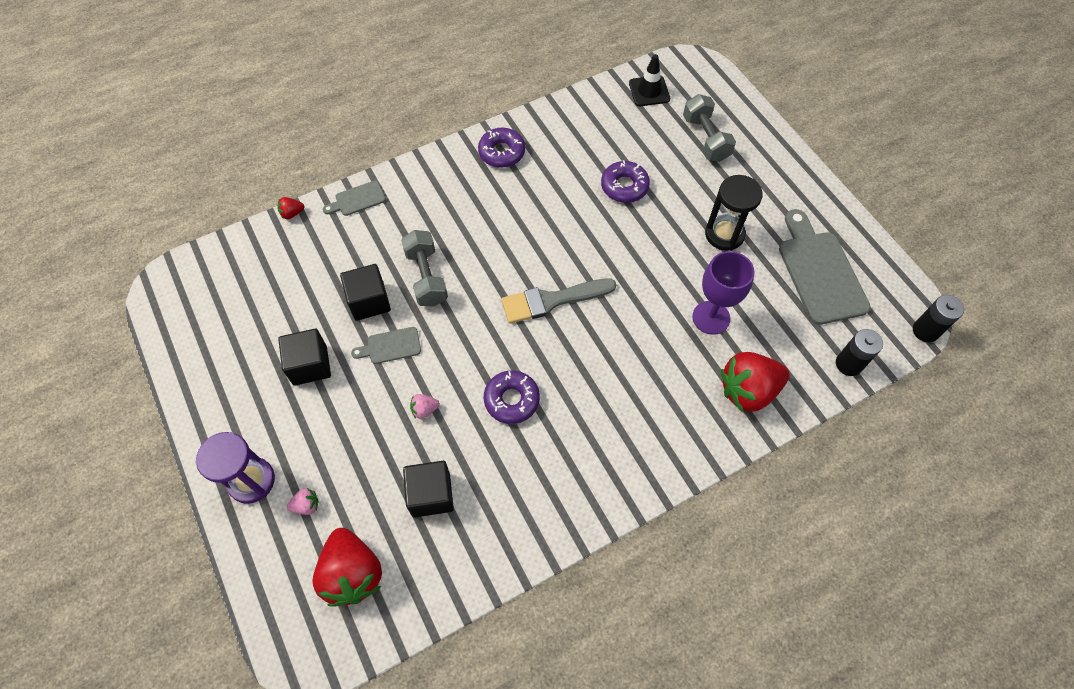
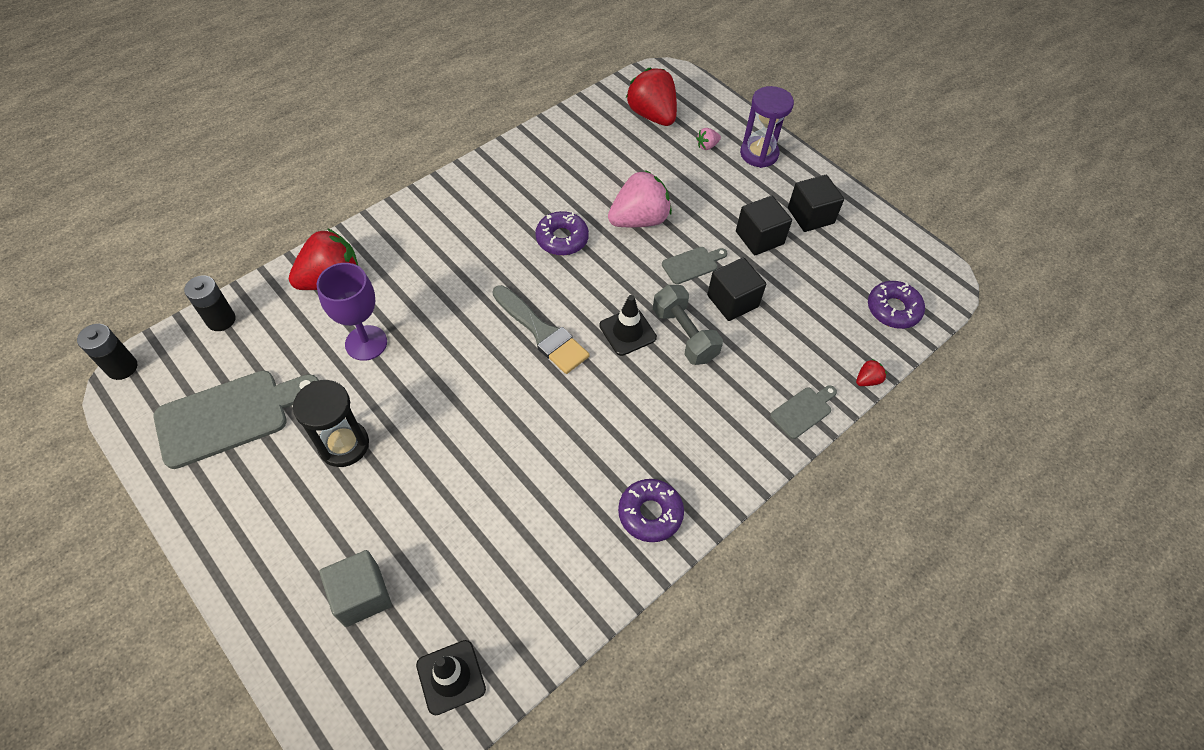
camera: 165 degrees right, 5 degrees down
black cube [403,461,454,518] -> black cube moved to [788,175,844,232]
pink strawberry [410,394,440,419] -> pink strawberry [608,170,672,227], size x2.37
grey brush [502,278,616,324] -> grey brush turned 75 degrees clockwise [493,285,590,374]
purple donut [601,160,650,203] -> purple donut moved to [868,281,925,329]
grey dumbbell [683,94,736,162] -> grey cube [320,550,392,627]
grey cutting board [779,209,870,325] -> grey cutting board turned 90 degrees counterclockwise [153,371,318,469]
none -> black traffic cone [599,295,657,356]

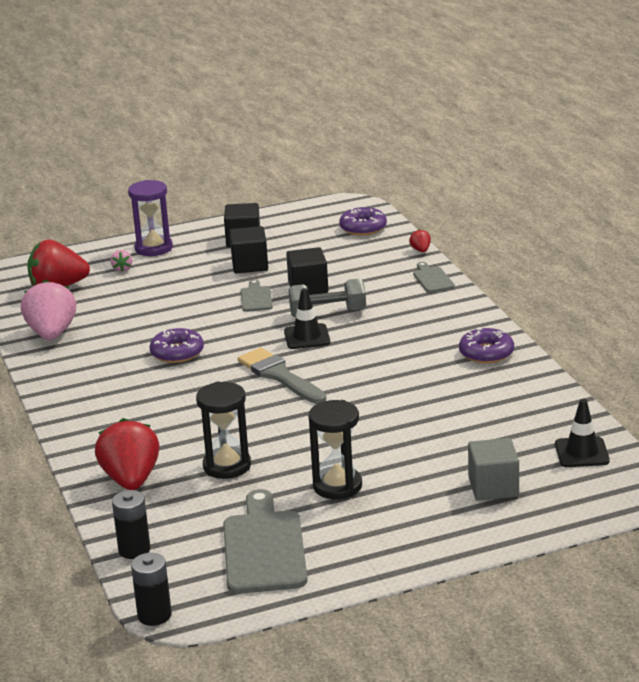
camera: 65 degrees left, 30 degrees down
purple goblet [317,263,387,361] -> black hourglass [196,382,251,479]
grey brush [493,285,590,374] -> grey brush turned 105 degrees counterclockwise [238,348,326,404]
pink strawberry [608,170,672,227] -> pink strawberry moved to [21,280,76,340]

